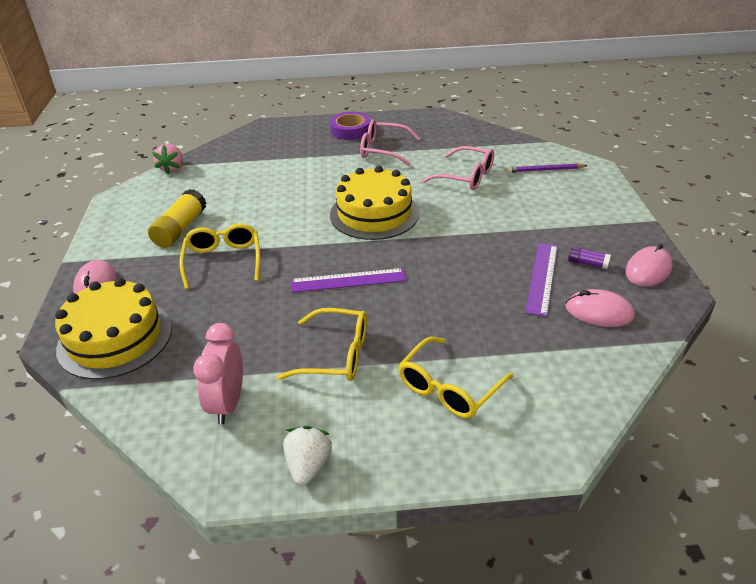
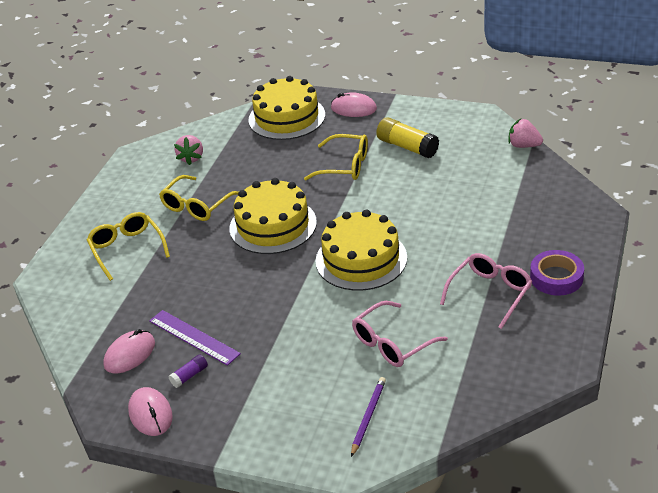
camera: 115 degrees right, 0 degrees up
pink clock [193,323,243,425] -> pink strawberry [174,135,203,165]
white strawberry [283,426,332,485] -> none
purple ruler [291,268,406,293] -> yellow cake [230,178,317,254]

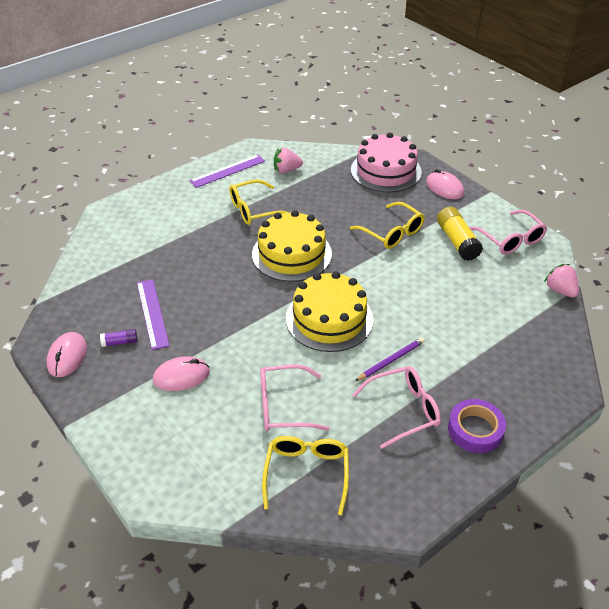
camera: 30 degrees right, 5 degrees up
yellow glasses [87,212,170,281] -> yellow glasses moved to [262,436,349,515]
pink mouse [103,329,155,374] -> pink mouse moved to [153,356,210,391]
pink strawberry [174,135,203,165] -> pink strawberry turned 45 degrees clockwise [274,148,303,173]
yellow cake [248,76,325,140] -> pink cake [351,132,422,192]
purple pencil [351,377,386,457] -> purple pencil moved to [355,337,425,381]
none -> purple ruler [190,155,265,188]
none -> pink glasses [469,210,547,254]

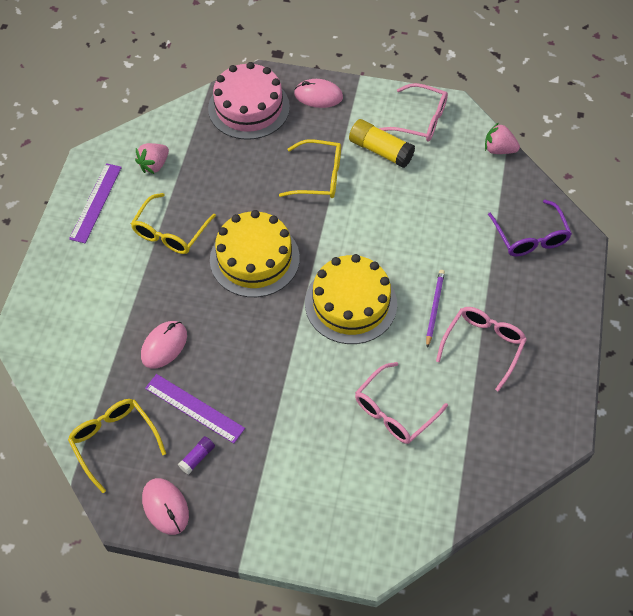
camera: 40 degrees left, 15 degrees up
pink mouse [153,356,210,391] -> pink mouse moved to [141,321,187,369]
yellow glasses [262,436,349,515] -> yellow glasses moved to [68,399,166,493]
purple tape [448,399,506,453] -> none
none -> purple glasses [488,200,572,256]

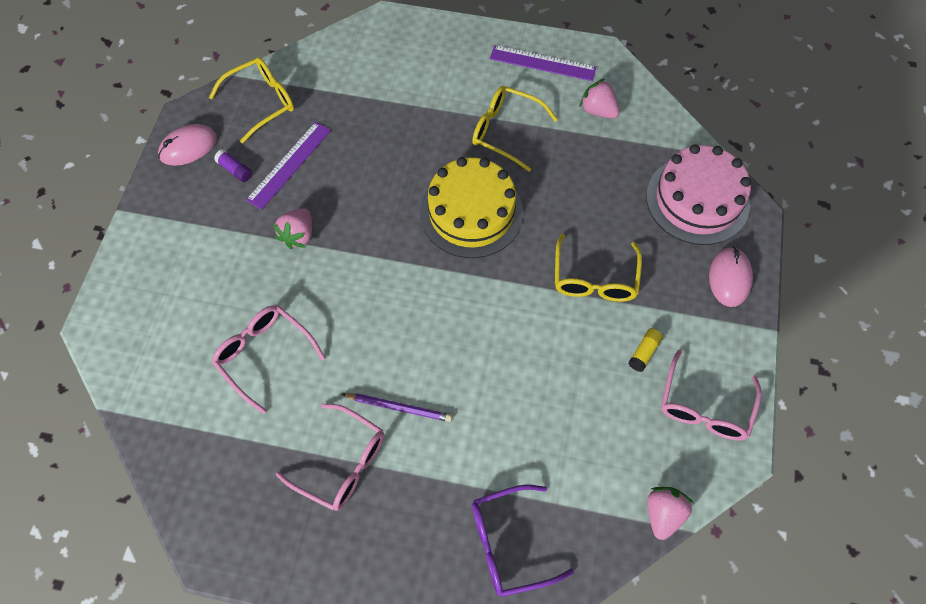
camera: 90 degrees right, 5 degrees up
pink mouse [141,321,187,369] -> none
yellow cake [305,254,397,344] -> none
yellow glue stick [349,119,415,168] -> yellow glue stick [628,328,663,372], size x0.51
none -> pink strawberry [273,208,312,249]

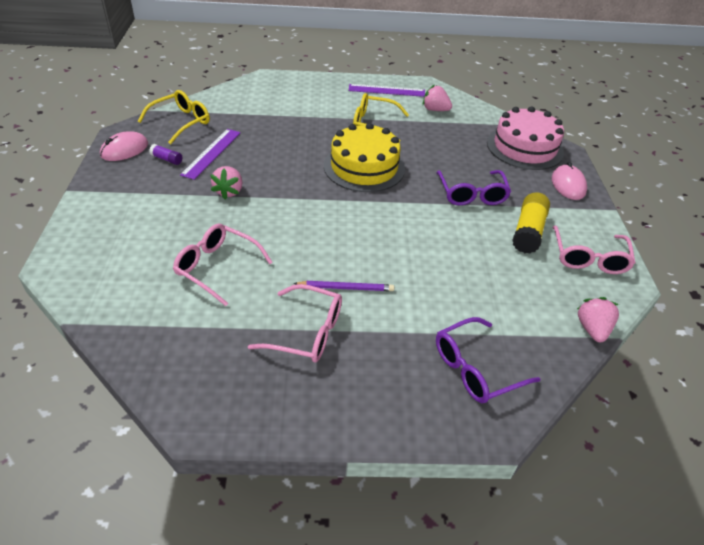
camera: 15 degrees left, 20 degrees down
yellow glasses [555,234,642,302] -> purple glasses [436,170,511,205]
yellow glue stick [628,328,663,372] -> yellow glue stick [512,192,550,254], size x1.96

